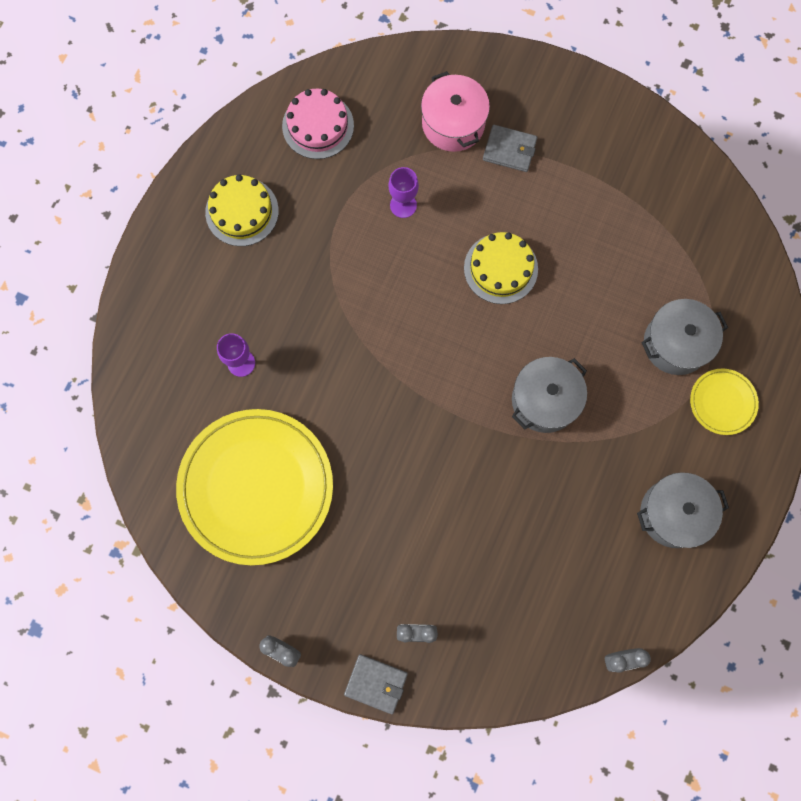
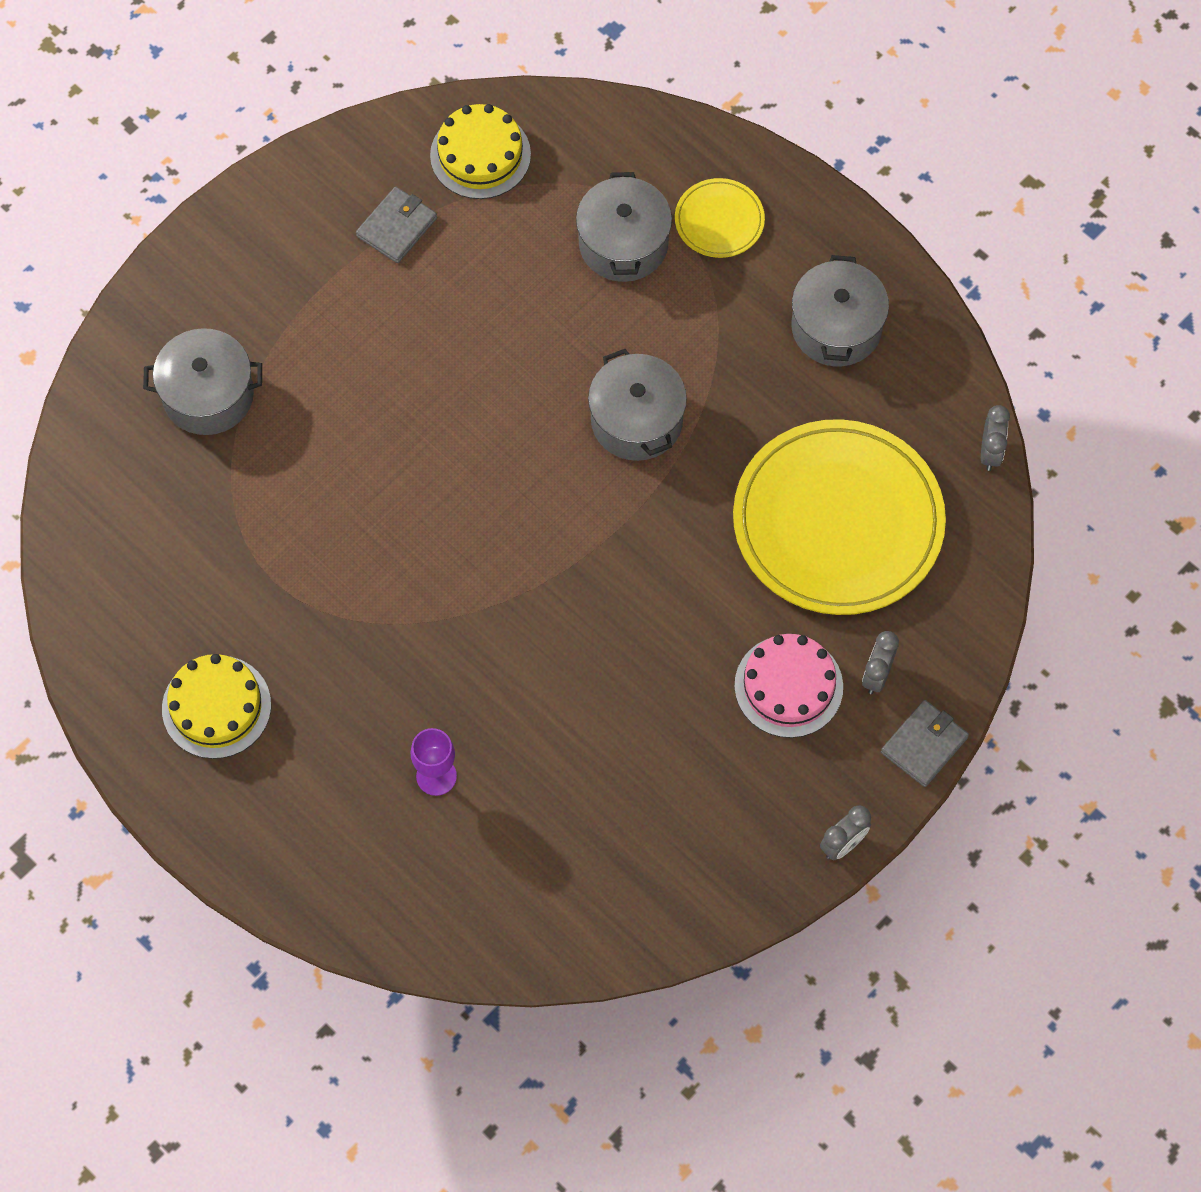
camera: 70 degrees left, 10 degrees down
yellow plate [176,409,333,565] -> yellow plate moved to [733,419,946,615]
pink cake [282,88,354,159] -> pink cake moved to [734,634,843,738]
purple goblet [388,167,419,218] -> none
pink pot [421,71,490,152] -> grey pot [143,328,262,435]
yellow cake [464,232,538,304] -> yellow cake moved to [430,104,531,199]
grey wallet [483,125,537,172] -> grey wallet moved to [356,187,437,263]

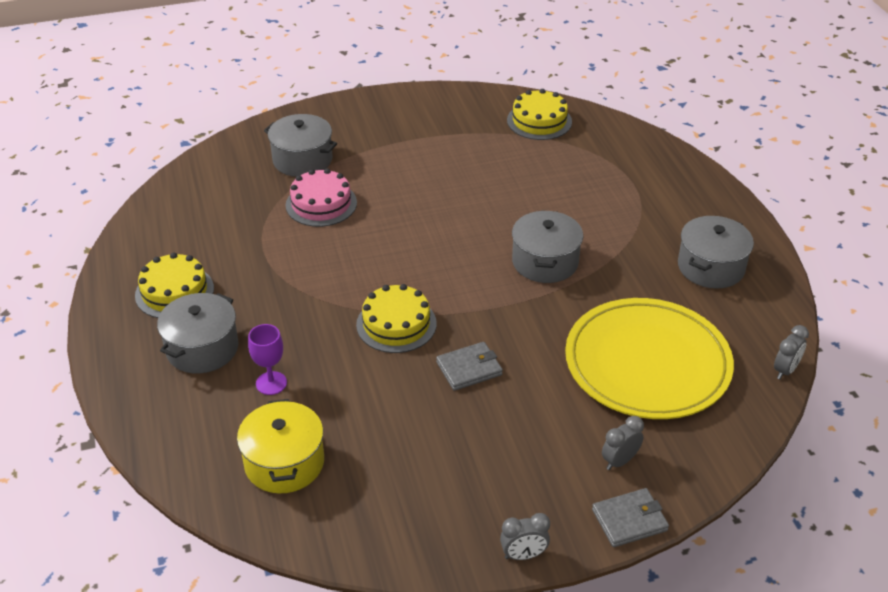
camera: 30 degrees right, 25 degrees down
grey wallet [356,187,437,263] -> grey wallet moved to [436,342,503,391]
grey pot [576,172,672,282] -> grey pot moved to [157,293,239,373]
yellow plate [675,178,765,258] -> none
pink cake [734,634,843,738] -> pink cake moved to [286,168,357,227]
none -> yellow pot [237,399,324,493]
none -> yellow cake [356,284,437,353]

